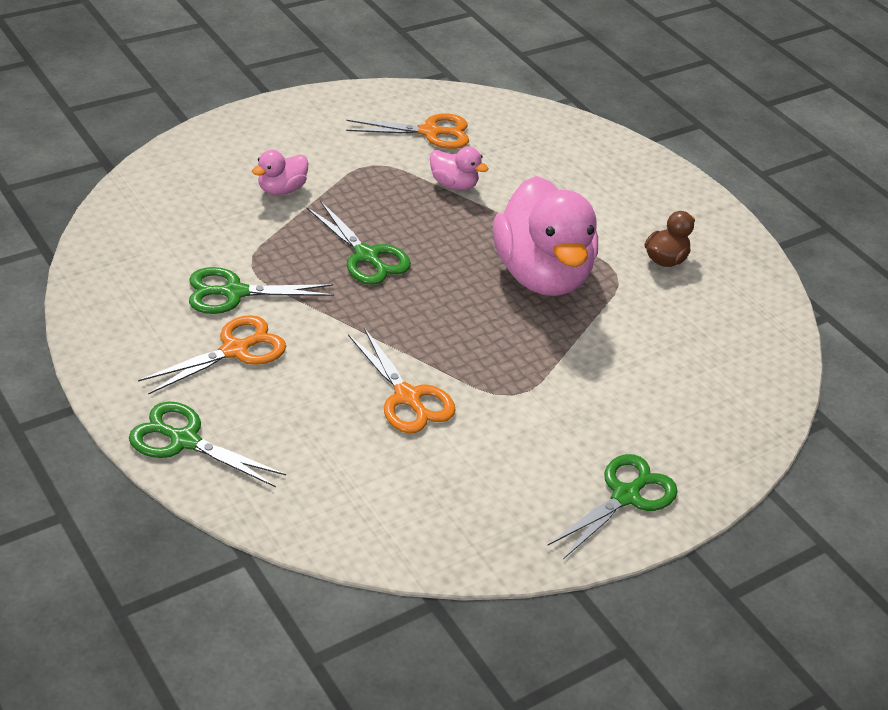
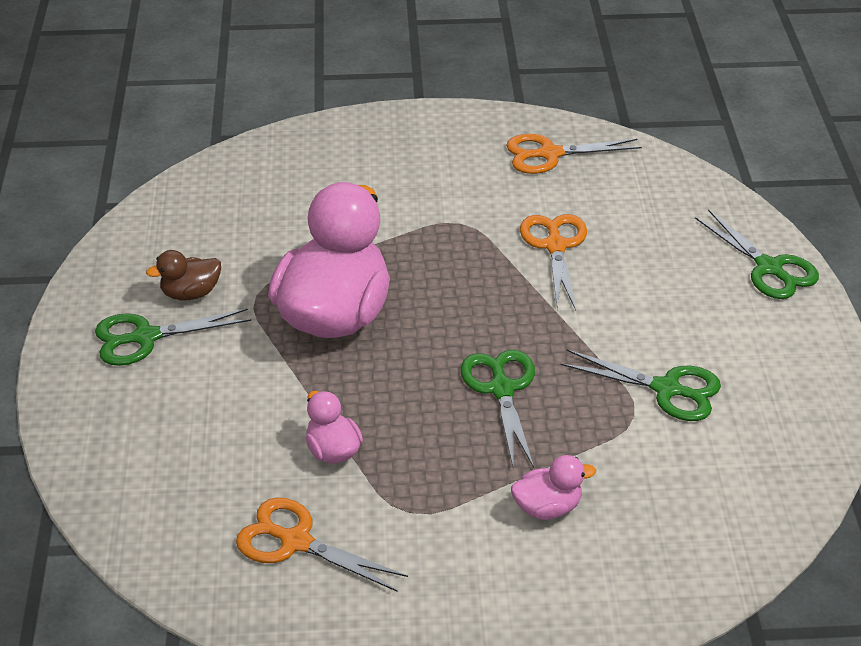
camera: 145 degrees left, 0 degrees up
orange scissors [138,315,286,394] -> orange scissors moved to [506,134,642,174]
green scissors [548,454,678,559] -> green scissors moved to [95,309,251,366]

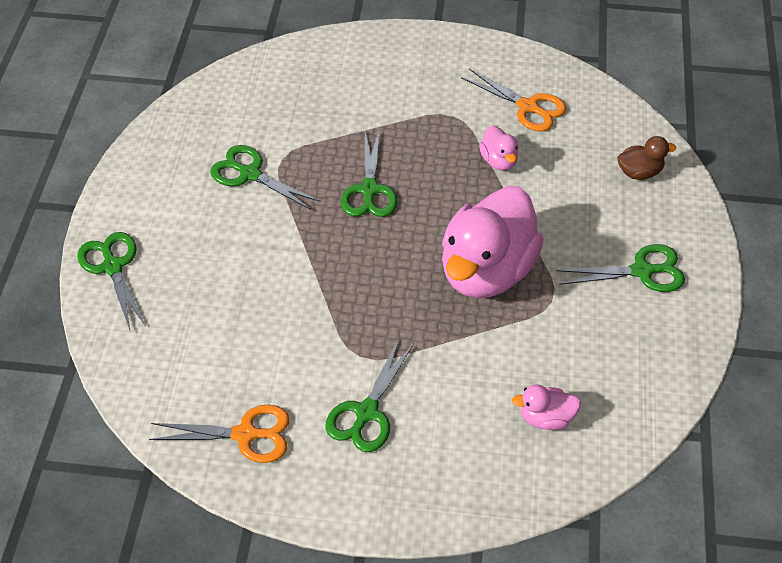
camera: 170 degrees left, 10 degrees up
brown duck [146,250,221,300] -> brown duck moved to [617,136,676,180]
pink duck [511,455,596,520] -> pink duck moved to [512,384,581,430]
orange scissors [520,214,587,310] -> none
none -> green scissors [325,339,414,452]

